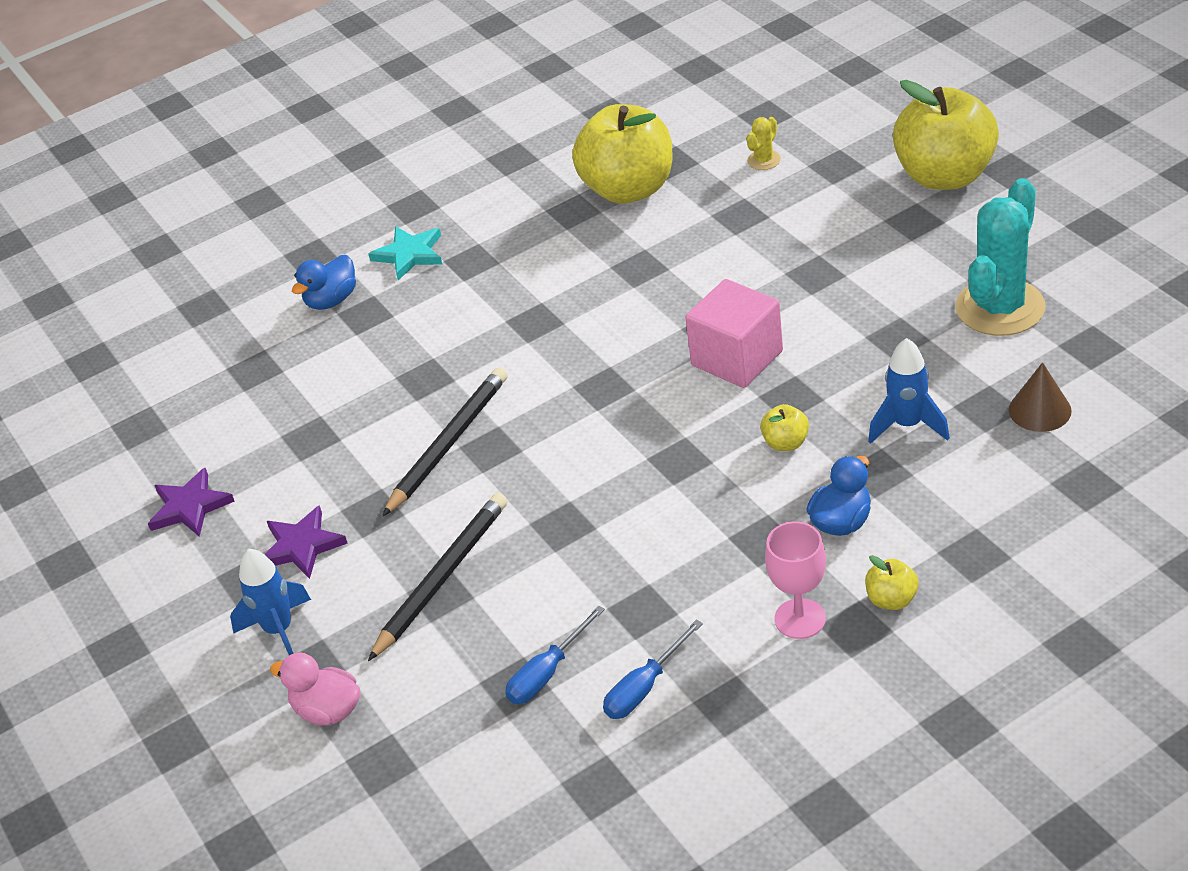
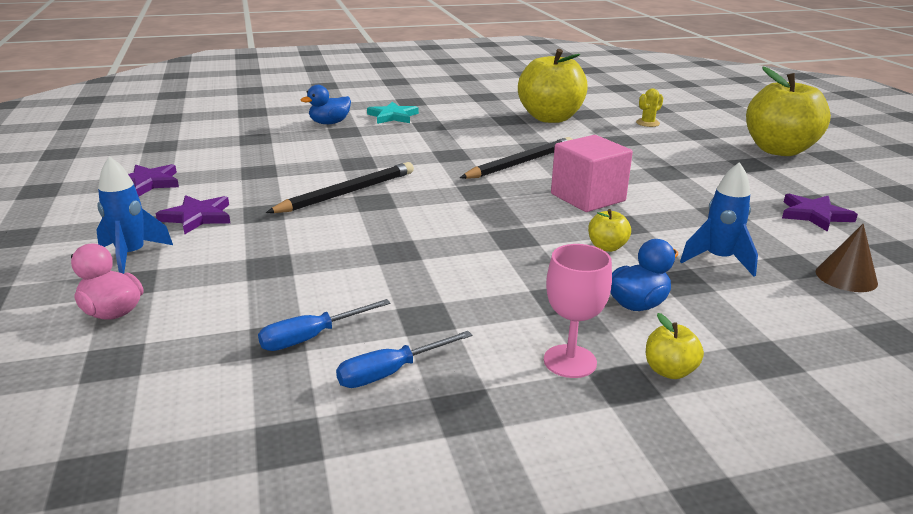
camera: 10 degrees right, 15 degrees down
black pencil [368,493,507,661] -> black pencil moved to [460,137,573,179]
turquoise cactus [956,178,1046,336] -> purple star [782,194,858,232]

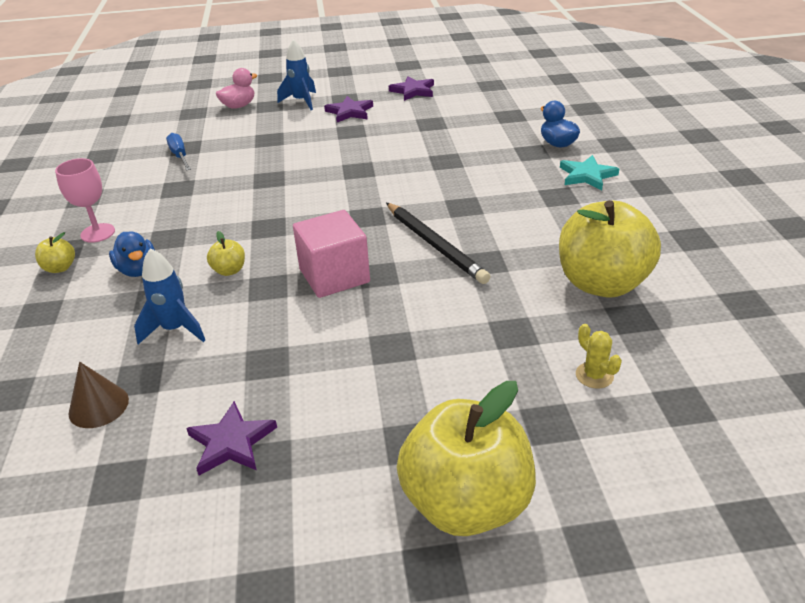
camera: 100 degrees right, 10 degrees up
black pencil [266,162,414,213] -> none
blue screwdriver [336,331,472,388] -> none

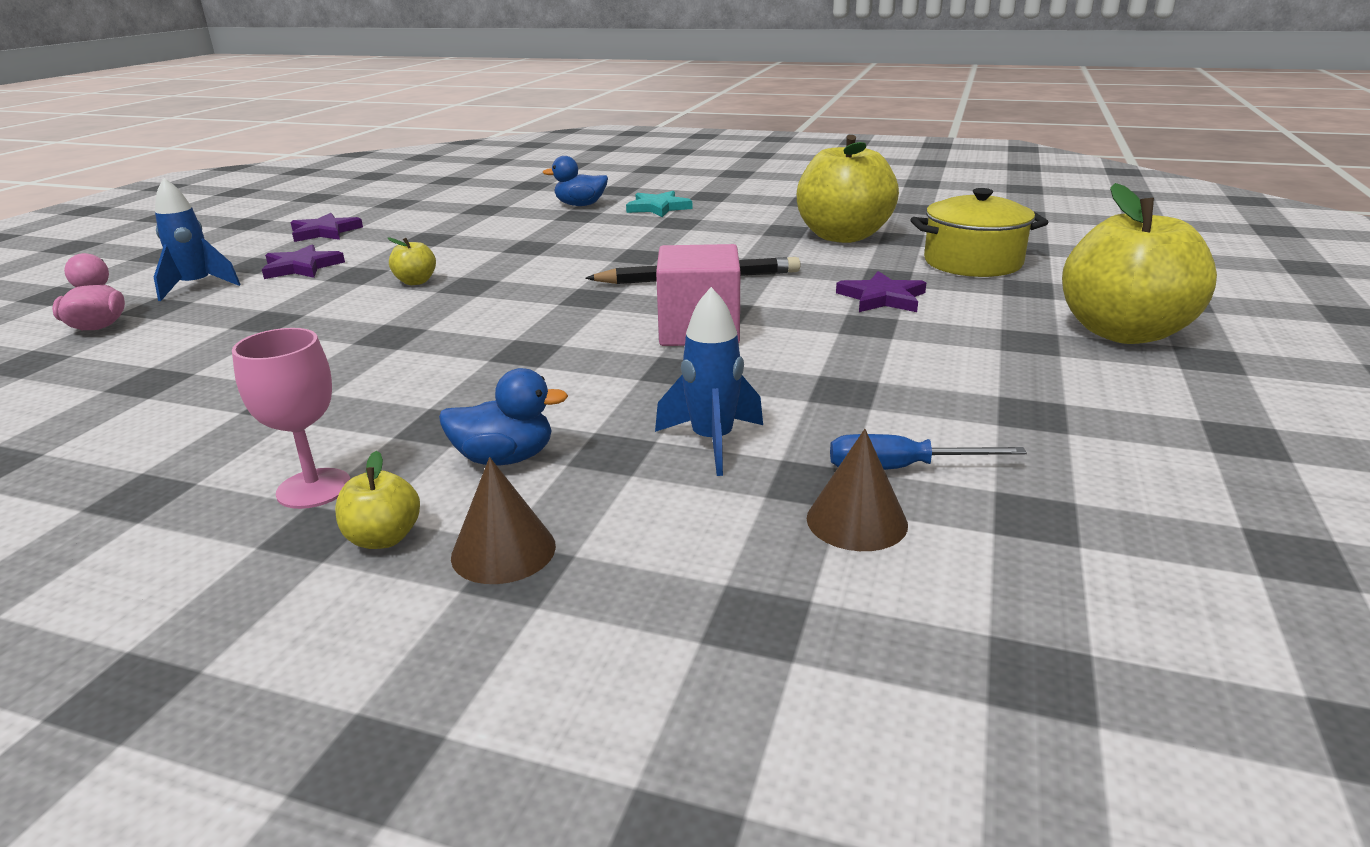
camera: 65 degrees left, 10 degrees down
blue screwdriver [166,133,191,171] -> blue screwdriver moved to [830,434,1027,470]
purple star [186,401,277,475] -> purple star moved to [836,271,926,312]
yellow apple [207,231,245,276] -> yellow apple moved to [388,238,436,285]
yellow cactus [576,324,622,389] -> yellow pot [910,188,1049,277]
none -> brown cone [451,457,556,584]

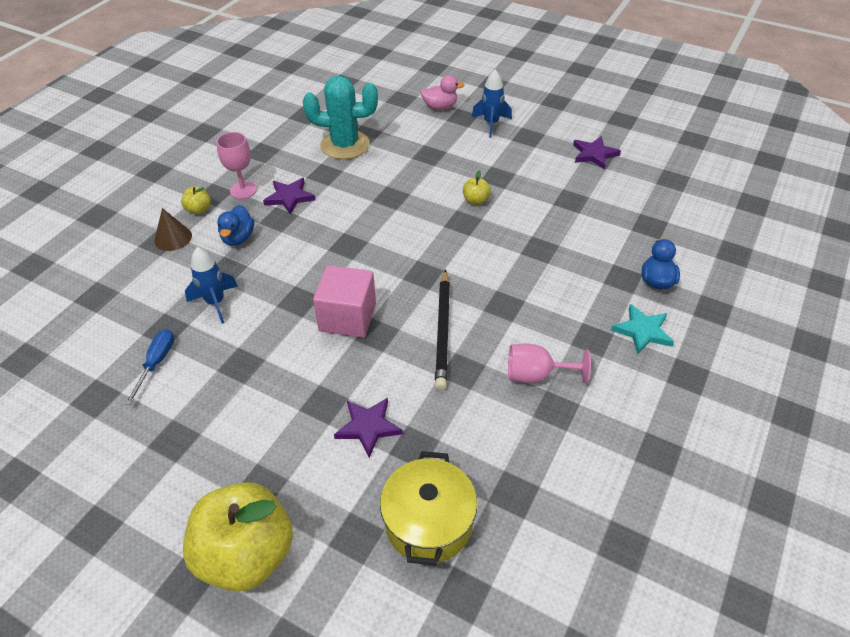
camera: 100 degrees right, 20 degrees up
purple star [262,244,345,279] -> purple star moved to [263,178,315,215]
yellow apple [797,135,899,243] -> none
brown cone [807,429,908,551] -> none
none -> turquoise cactus [303,76,378,159]
none -> pink goblet [508,343,591,384]

